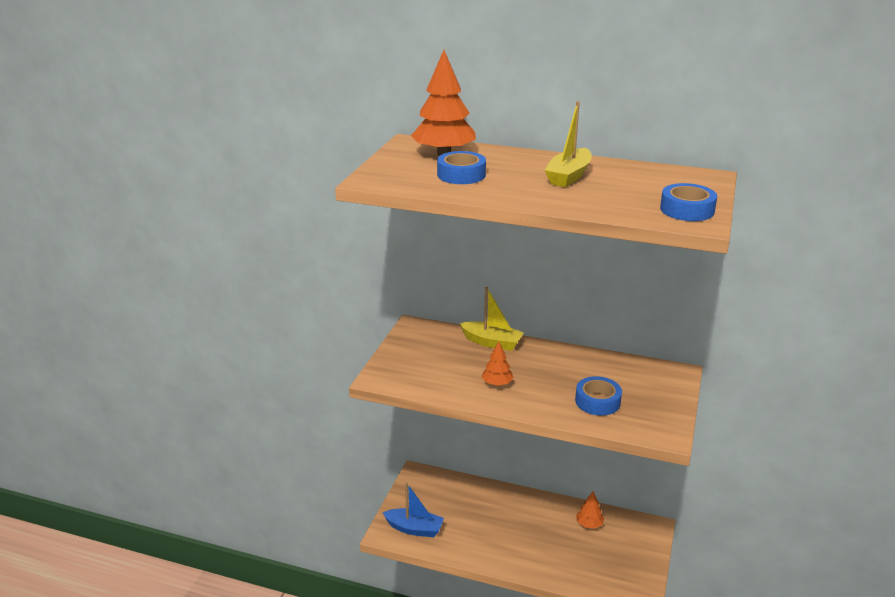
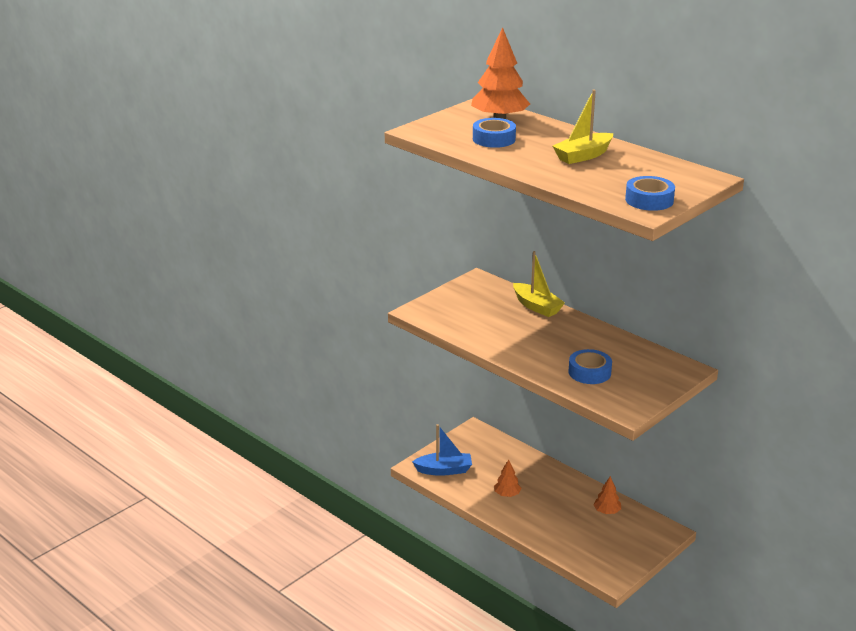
camera: 25 degrees right, 0 degrees up
blue boat [383,482,444,537] -> blue boat turned 45 degrees counterclockwise [412,424,472,476]
orange tree [482,342,514,386] -> orange tree moved to [494,460,521,497]

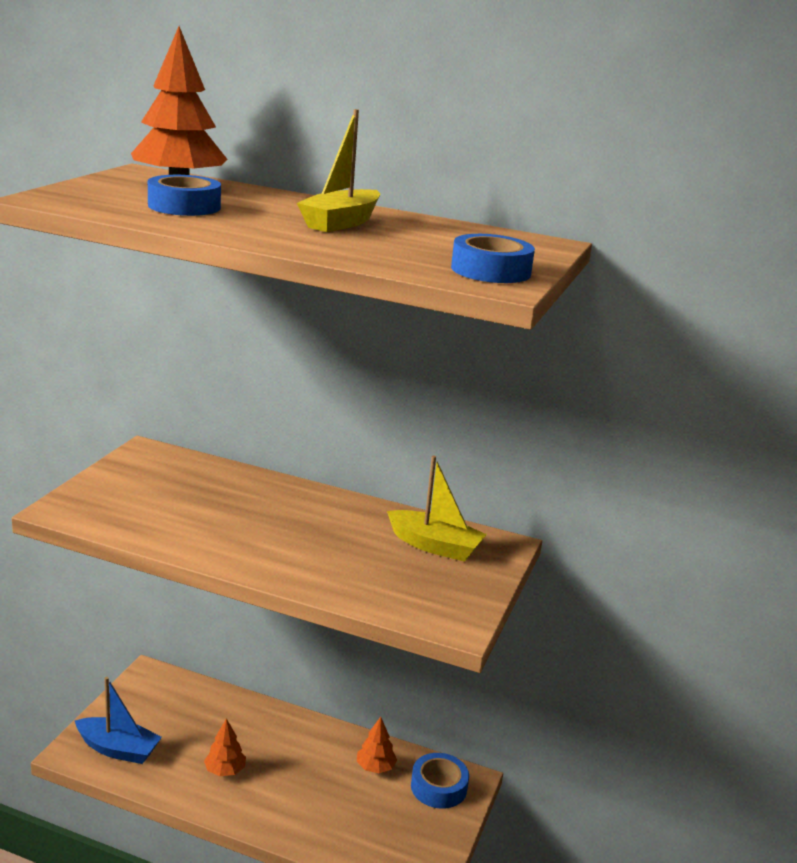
camera: 25 degrees left, 5 degrees down
blue boat [412,424,472,476] -> blue boat turned 45 degrees clockwise [75,677,162,764]
yellow boat [513,251,565,317] -> yellow boat moved to [387,456,487,562]
blue tape [569,349,612,384] -> blue tape moved to [411,753,469,808]

